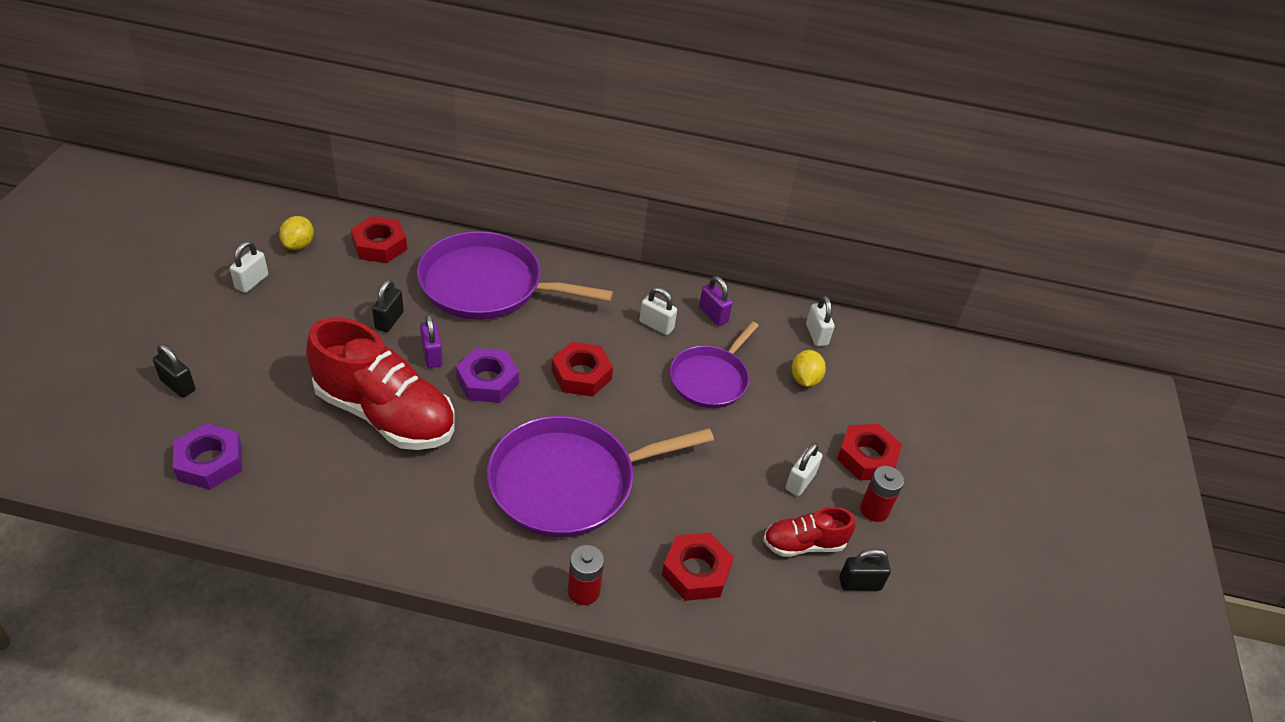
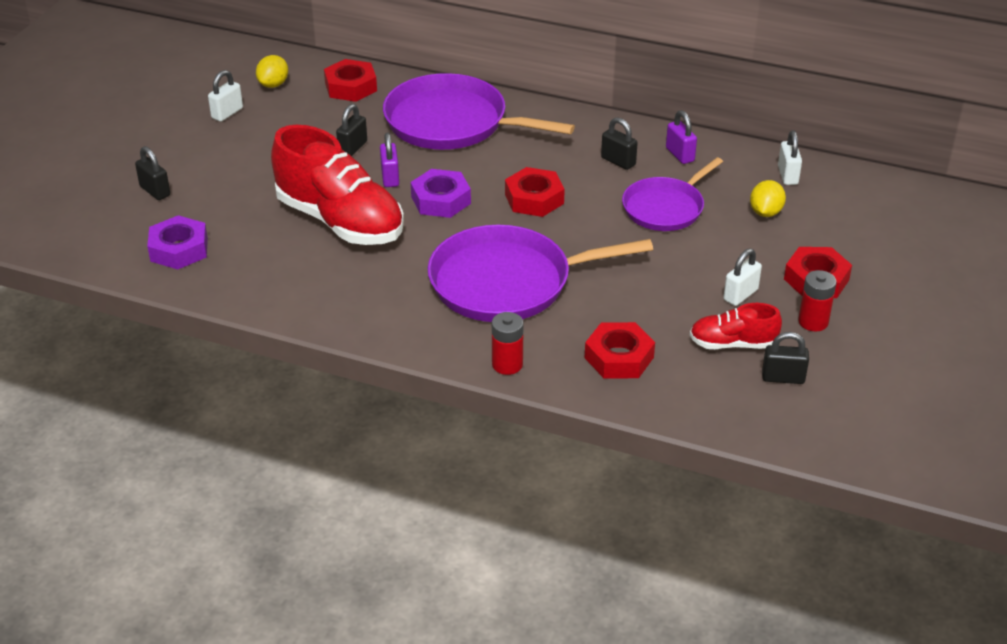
camera: 15 degrees right, 5 degrees down
white padlock [640,287,677,335] -> black padlock [601,117,638,170]

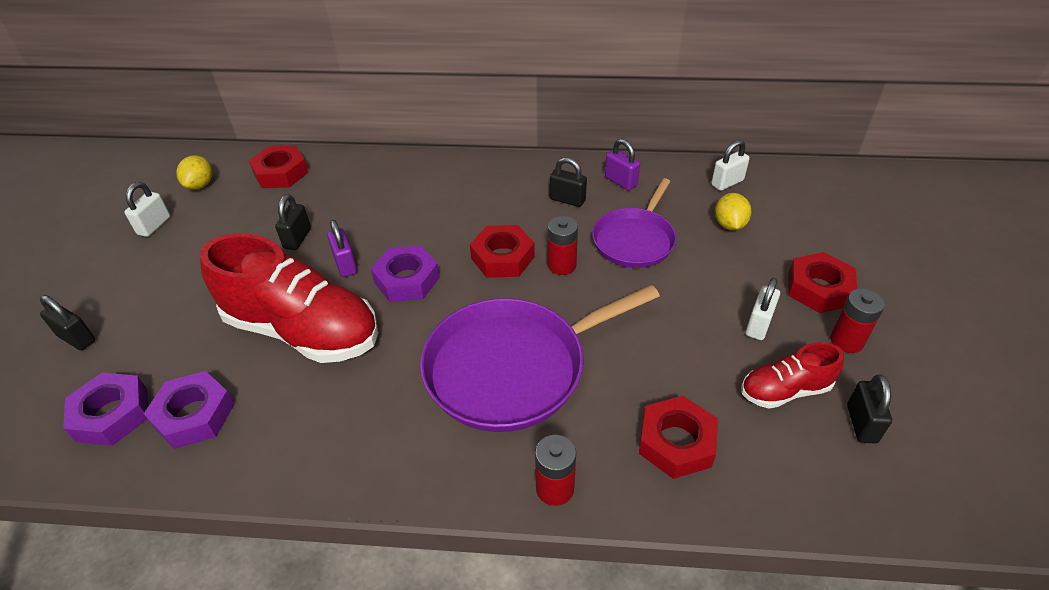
camera: 15 degrees left, 5 degrees up
purple pan [383,73,575,150] -> none
black padlock [762,332,809,384] -> black padlock turned 75 degrees counterclockwise [847,375,892,443]
white padlock [778,131,802,185] -> white padlock turned 75 degrees clockwise [711,140,750,191]
none -> purple nut [144,371,235,449]
none -> red battery [548,216,578,275]

